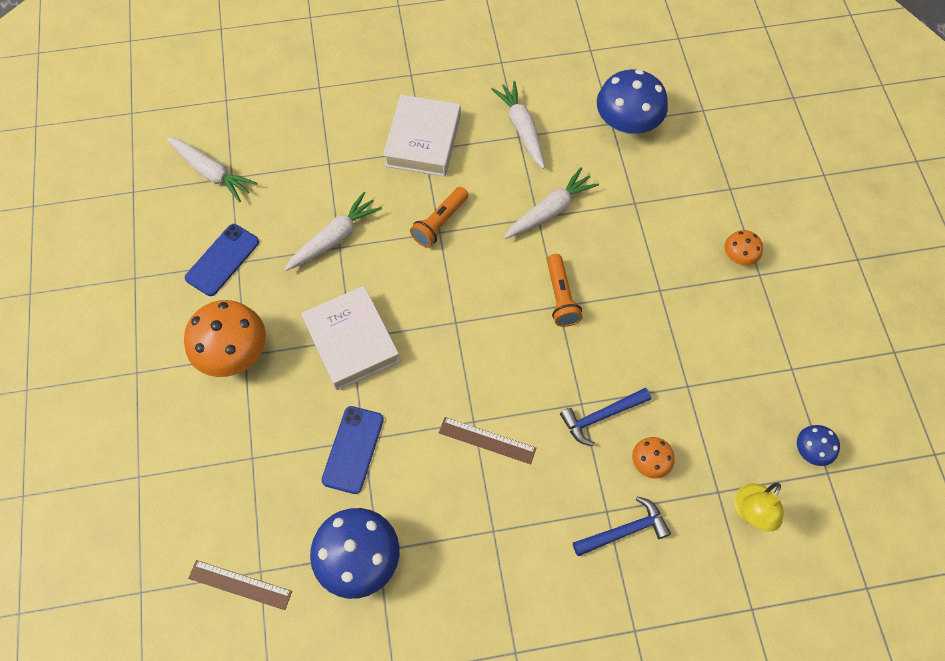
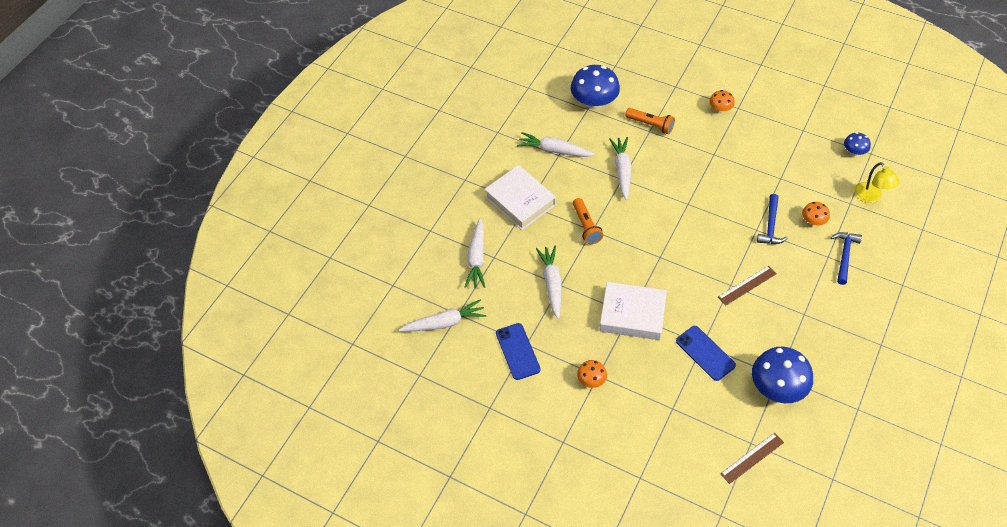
camera: 50 degrees left, 10 degrees down
orange mushroom [184,300,266,377] -> orange mushroom [577,360,607,388], size x0.50
orange flashlight [547,254,583,327] -> orange flashlight moved to [625,108,675,134]
none -> white carrot [465,218,485,288]

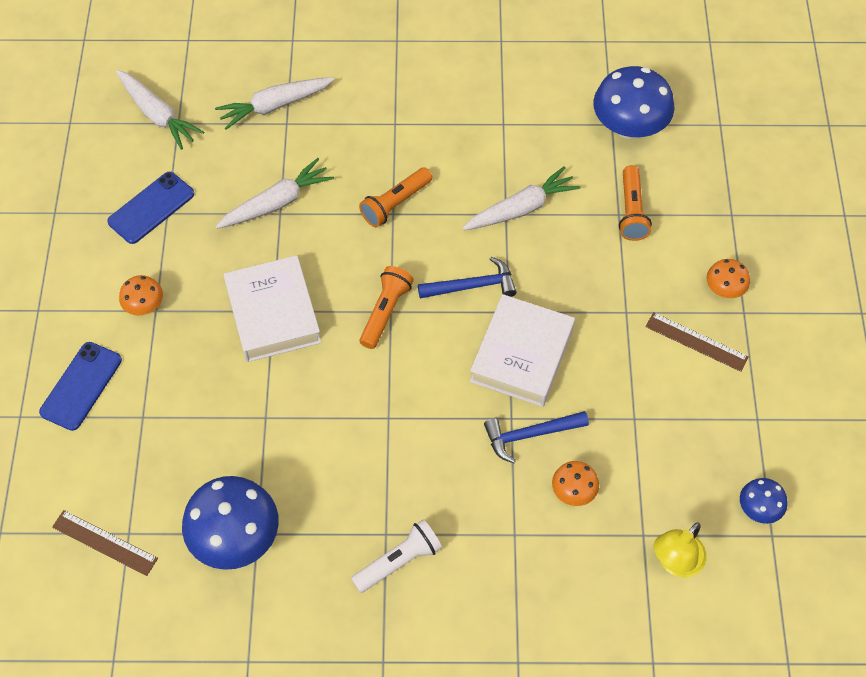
camera: 60 degrees right, 5 degrees up
white book [484,165,556,230] -> white book moved to [470,294,575,407]
white carrot [517,132,595,157] -> none
blue phone [676,326,736,381] -> blue phone moved to [39,342,122,431]
brown ruler [718,266,777,306] -> brown ruler moved to [645,312,749,372]
blue hammer [830,232,862,285] -> blue hammer moved to [418,257,516,298]
none -> white flashlight [351,519,442,593]
none -> orange flashlight [360,266,414,349]

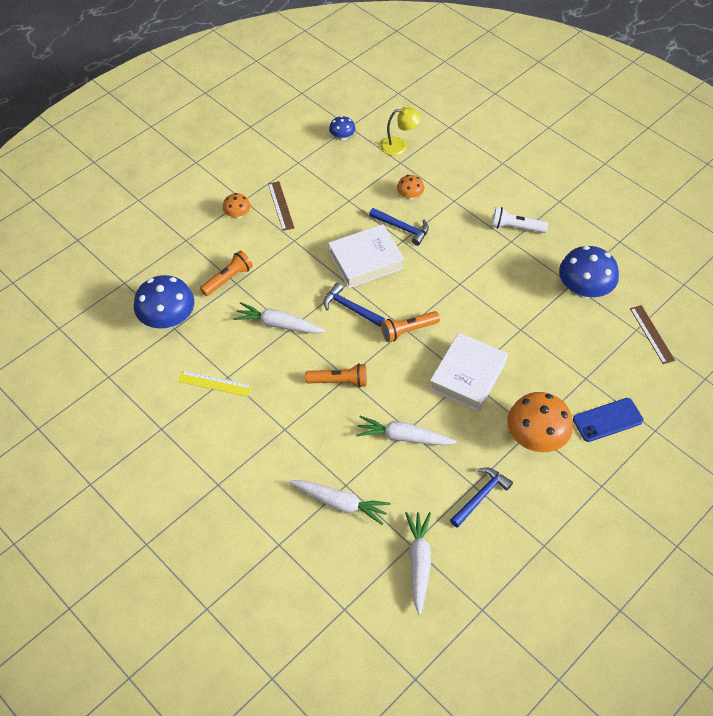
camera: 135 degrees left, 5 degrees down
blue phone [107,172,194,244] -> blue hammer [450,468,513,528]
orange mushroom [119,275,163,315] -> orange mushroom [507,392,573,452], size x1.98
none -> yellow ruler [178,370,252,397]

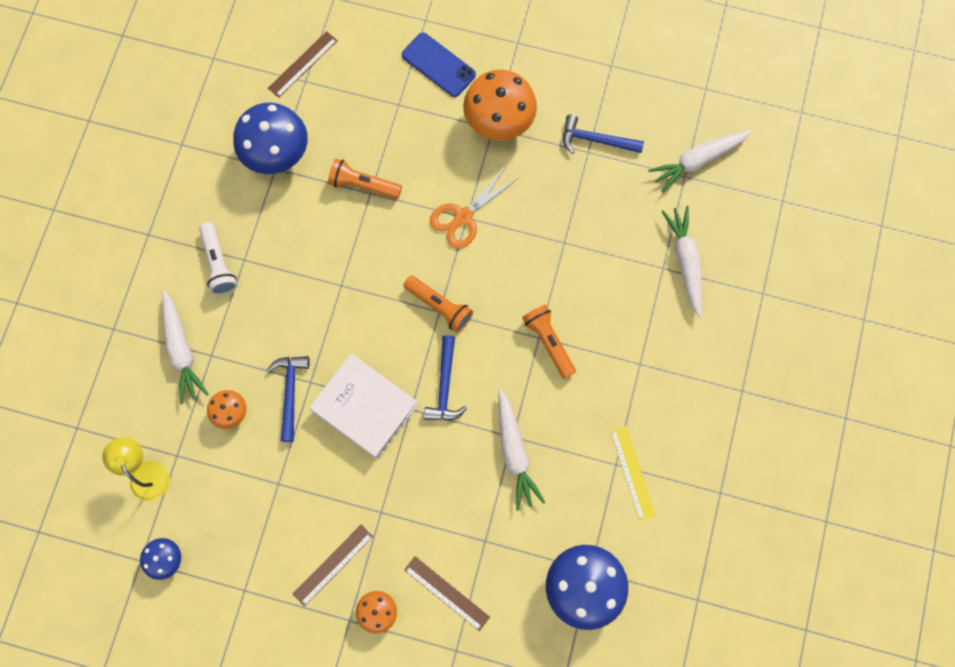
camera: 120 degrees left, 20 degrees up
orange flashlight [200,250,253,296] -> orange flashlight moved to [328,159,402,199]
white carrot [356,416,457,445] -> white carrot moved to [162,291,209,404]
white book [429,333,508,412] -> orange scissors [430,167,518,248]
none -> brown ruler [404,556,490,631]

